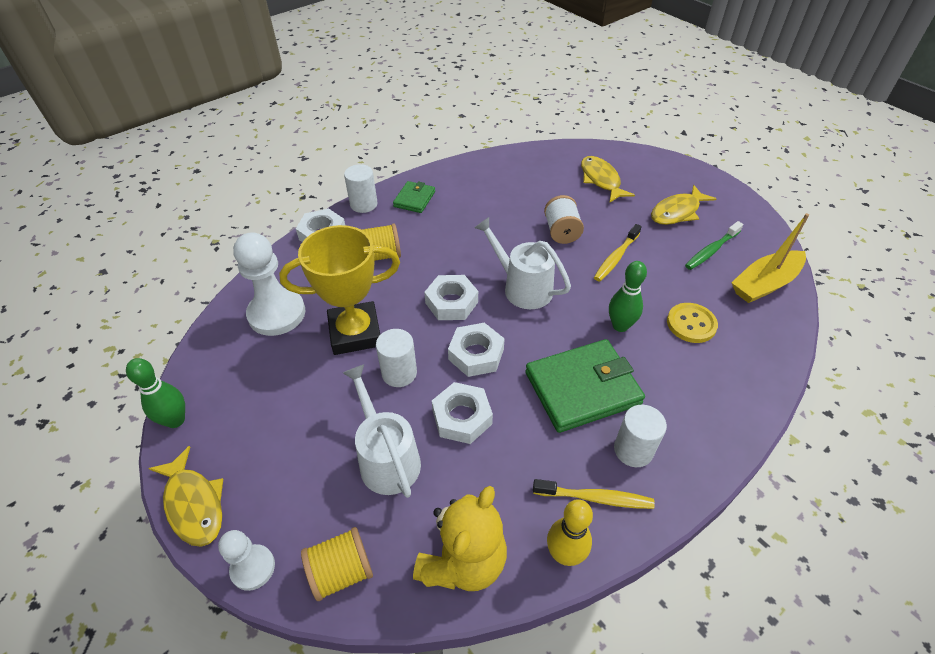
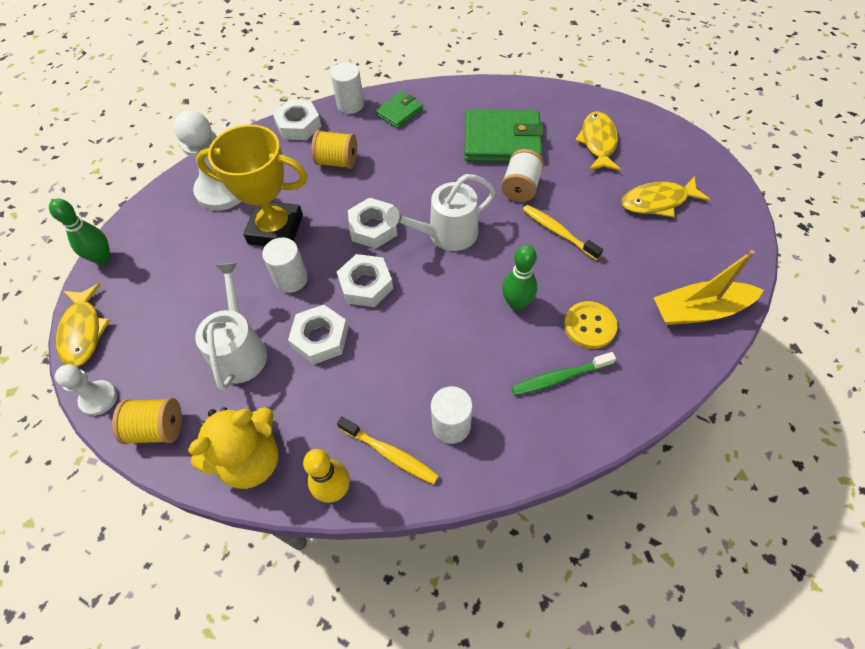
camera: 25 degrees right, 10 degrees up
white watering can [474,217,571,309] -> white watering can turned 90 degrees counterclockwise [386,174,496,251]
green wallet [525,339,645,433] -> green wallet moved to [464,110,544,162]
yellow toothbrush [594,224,642,281] -> yellow toothbrush turned 75 degrees clockwise [523,205,603,260]
green toothbrush [685,221,743,270] -> green toothbrush moved to [511,352,616,396]

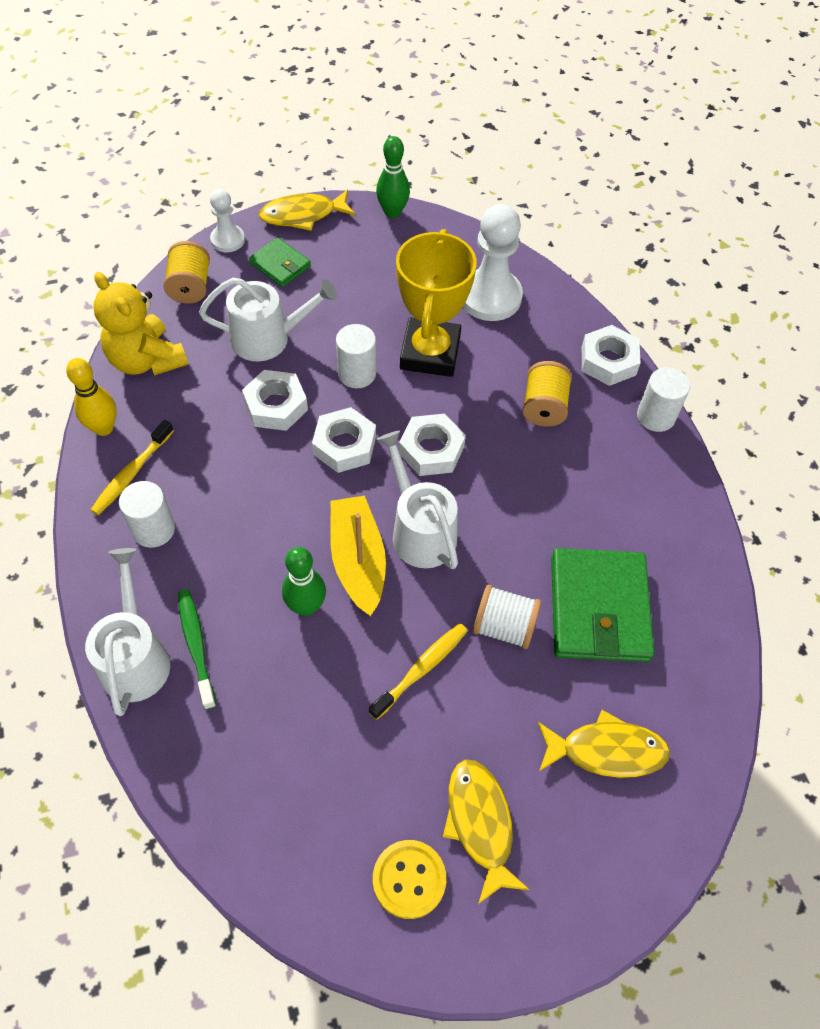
camera: 85 degrees right, 0 degrees up
green wallet [375,92,423,129] -> green wallet moved to [249,237,311,287]
yellow button [564,301,617,349] -> yellow button moved to [373,840,446,919]
yellow boat [653,250,764,325] -> yellow boat moved to [330,496,386,616]
none -> white watering can [85,548,170,716]

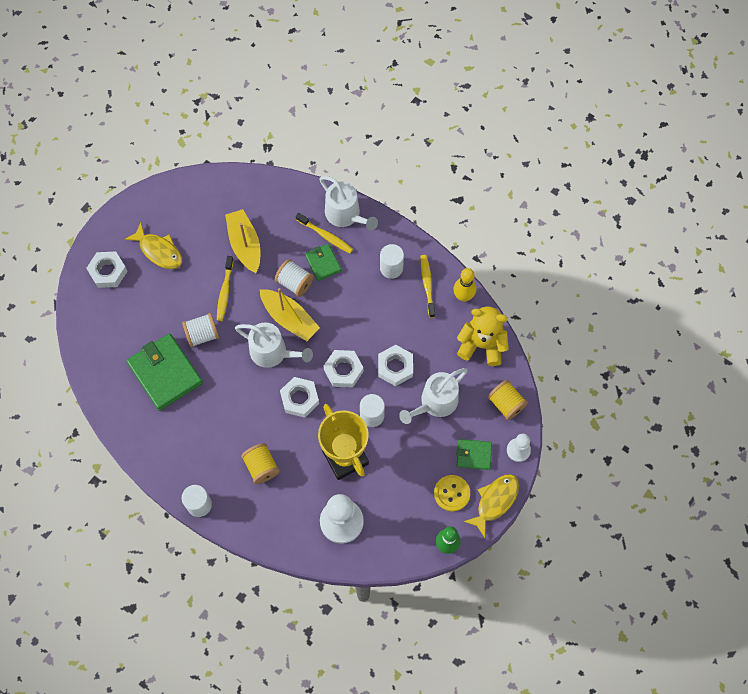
camera: 145 degrees right, 10 degrees up
green toothbrush [178,589,216,710] -> yellow toothbrush [296,213,353,253]
green bowling pin [282,547,326,616] -> white spool [275,259,314,297]
yellow button [373,840,446,919] -> yellow button moved to [434,475,470,511]
yellow fish [538,710,670,778] -> none
white nut [582,325,641,386] -> white nut moved to [86,251,128,288]
none -> yellow boat [225,209,260,273]
none -> green wallet [305,244,342,281]

